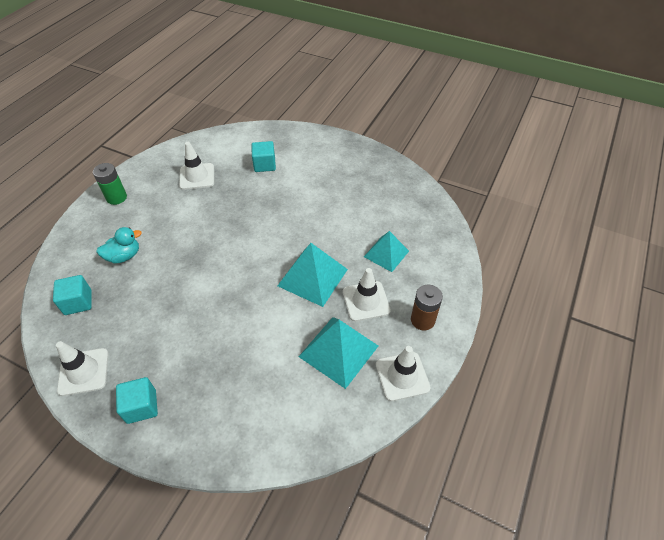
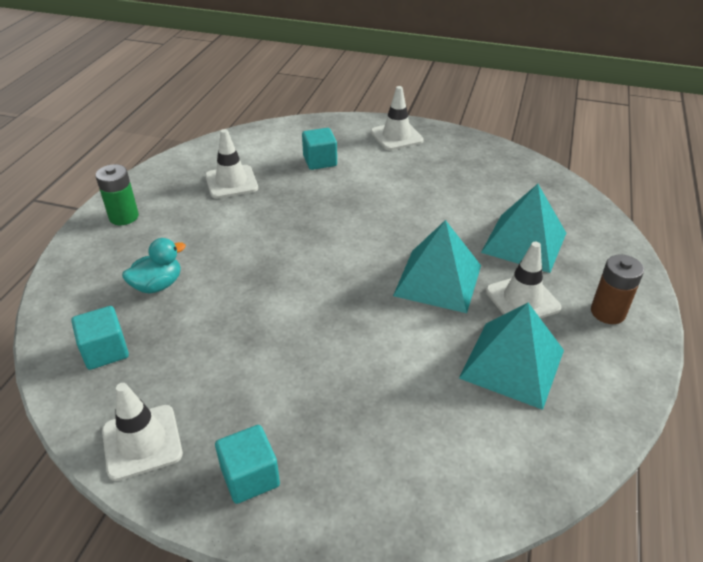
camera: 10 degrees left, 10 degrees down
turquoise pyramid [364,231,409,272] -> turquoise pyramid [481,184,566,273], size x1.51
white traffic cone [376,346,431,401] -> white traffic cone moved to [371,86,424,150]

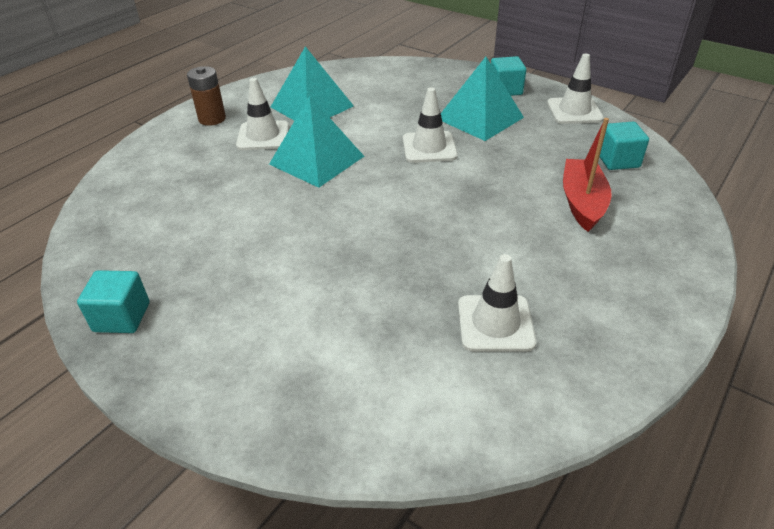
camera: 160 degrees left, 0 degrees up
green battery [96,164,139,225] -> none
turquoise duck [122,238,186,293] -> red boat [563,118,612,232]
turquoise cube [302,128,337,170] -> turquoise cube moved to [77,270,149,333]
white traffic cone [371,86,424,150] -> white traffic cone moved to [403,88,458,163]
turquoise pyramid [481,184,566,273] -> turquoise pyramid moved to [441,57,524,141]

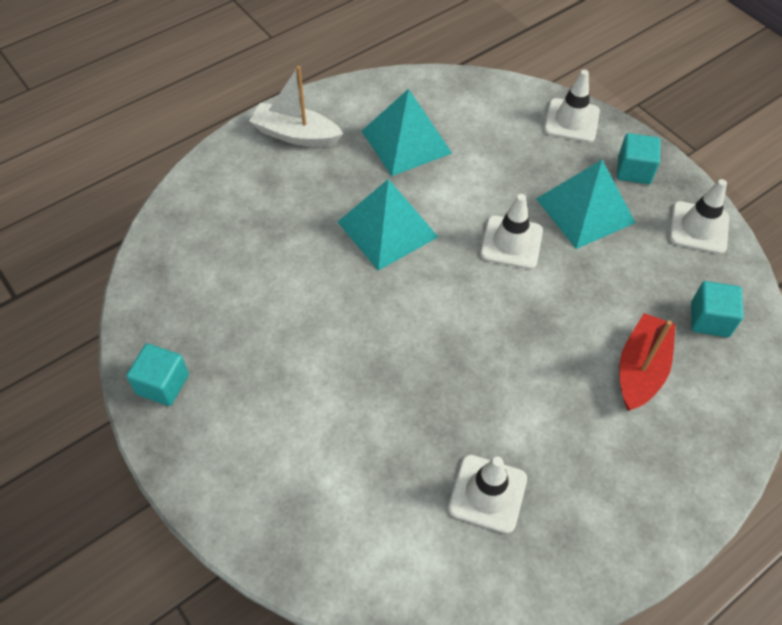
camera: 15 degrees right, 15 degrees up
brown battery [187,66,226,126] -> white boat [250,66,343,147]
white traffic cone [236,78,289,150] -> white traffic cone moved to [544,70,600,143]

